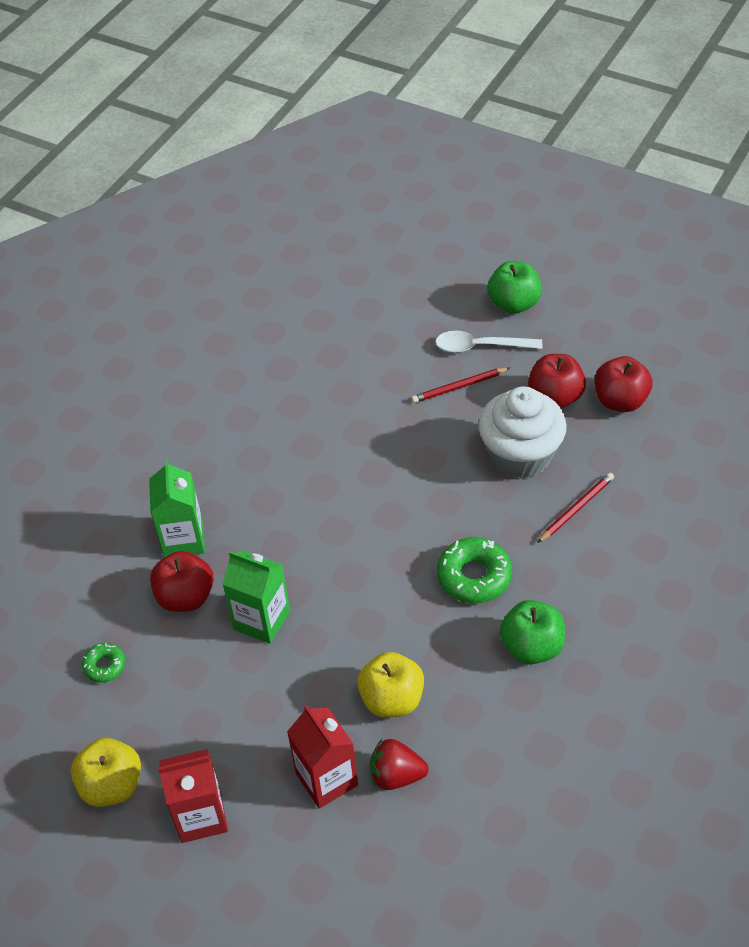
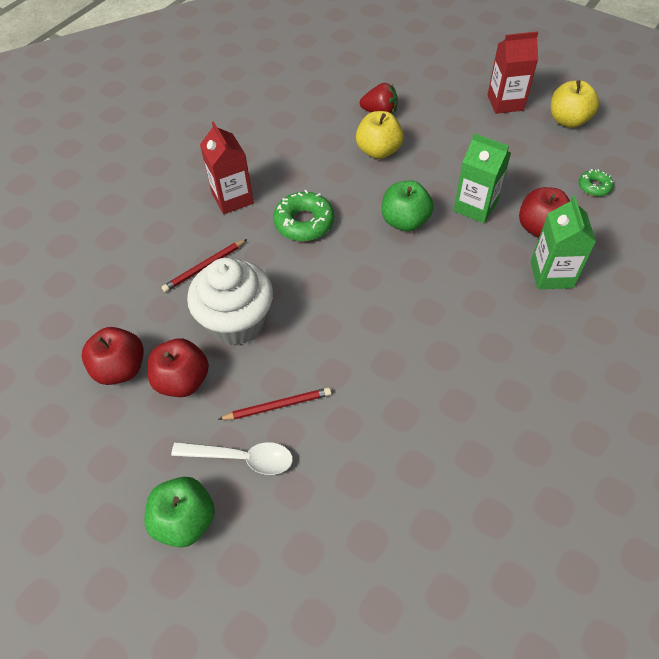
camera: 175 degrees left, 5 degrees up
red carton [287,705,358,809] -> red carton moved to [200,121,254,214]
green apple [500,600,565,664] -> green apple moved to [382,181,434,231]

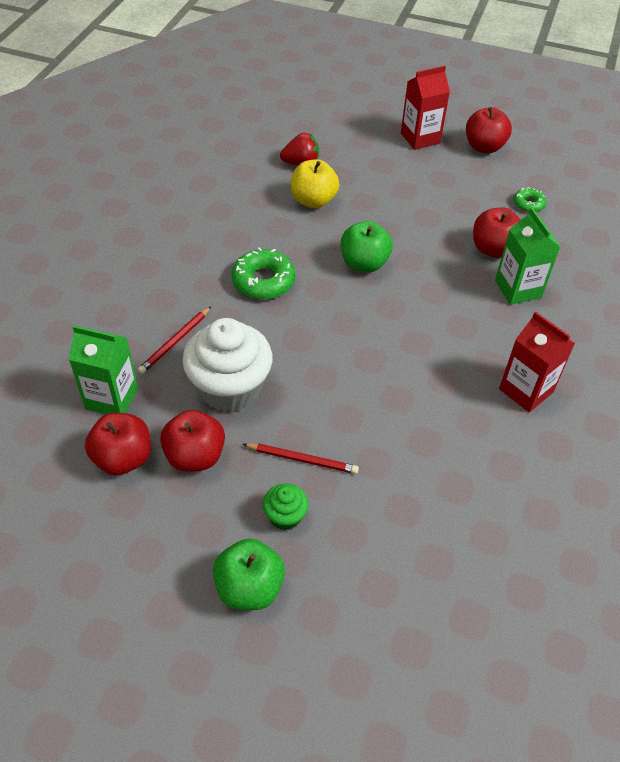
camera: 20 degrees left, 5 degrees down
white spoon [171,442,293,475] -> green cupcake [263,483,308,530]
red carton [200,121,254,214] -> red carton moved to [499,312,575,412]
red pencil [218,387,331,420] -> red pencil turned 45 degrees clockwise [243,443,359,474]
green carton [453,133,511,223] -> green carton moved to [69,325,138,414]
yellow apple [551,80,599,128] -> red apple [466,107,512,153]

